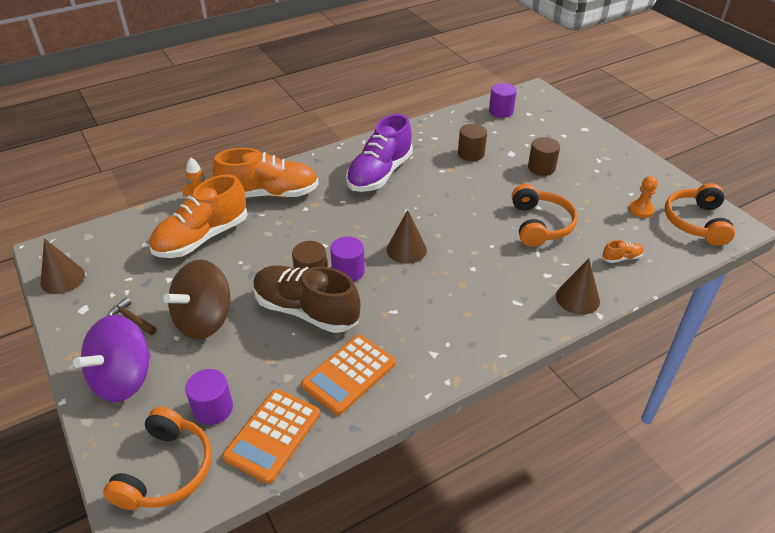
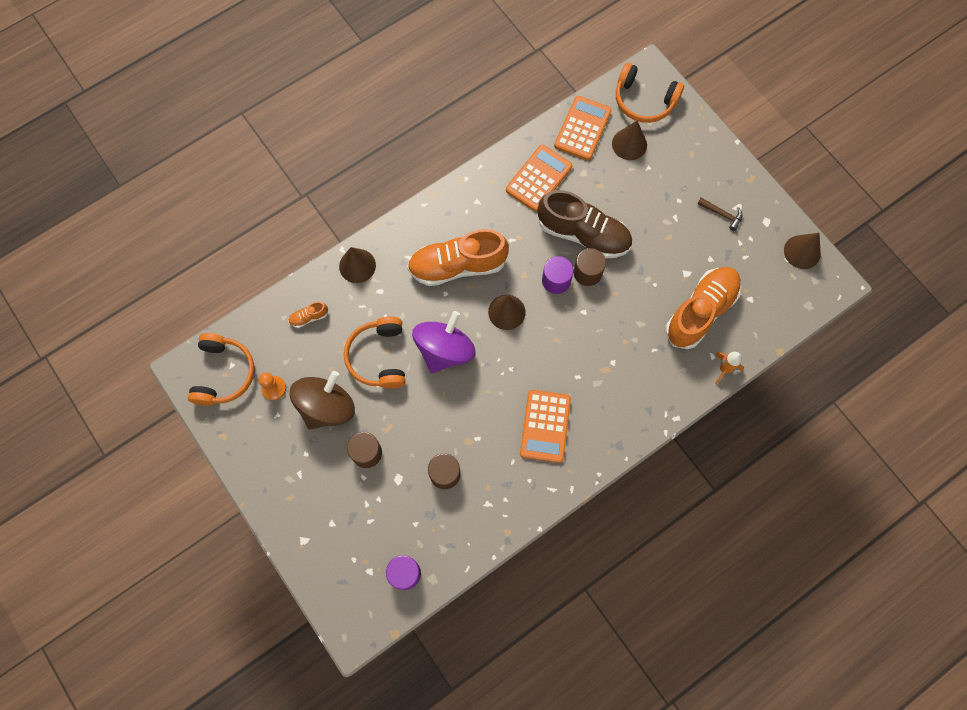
camera: 175 degrees right, 30 degrees up
purple spinning top [73,315,151,402] -> purple spinning top moved to [412,311,476,373]
orange headphones [103,407,212,510] -> orange headphones turned 75 degrees counterclockwise [616,63,684,123]
brown spinning top [163,259,230,339] -> brown spinning top moved to [290,371,355,430]
purple cylinder [185,369,233,425] -> brown cone [612,120,647,160]
orange shoe [213,148,319,198] -> orange shoe moved to [407,229,509,286]
purple shoe [346,114,413,192] -> orange calculator [520,390,571,463]

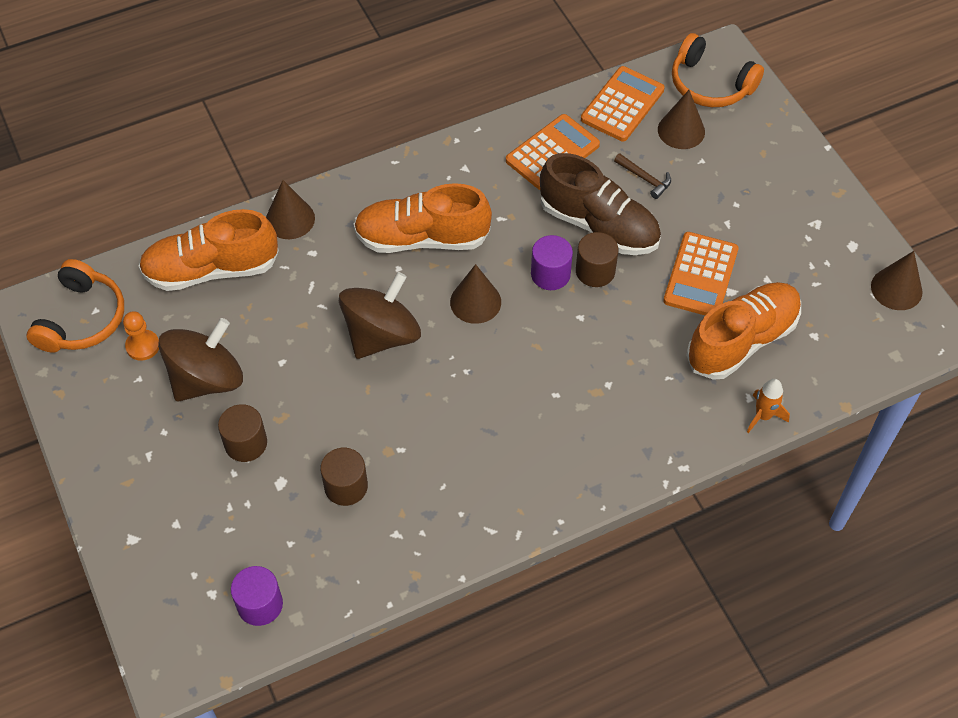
camera: 10 degrees right, 15 degrees down
orange shoe [288,302,328,328] -> orange shoe [139,209,279,291], size x2.48
orange headphones [344,316,405,389] -> none
purple spinning top [412,311,476,373] -> brown spinning top [339,272,421,359]
orange calculator [520,390,571,463] -> orange calculator moved to [663,232,739,315]
brown hammer [697,197,743,231] -> brown hammer moved to [614,153,671,199]

